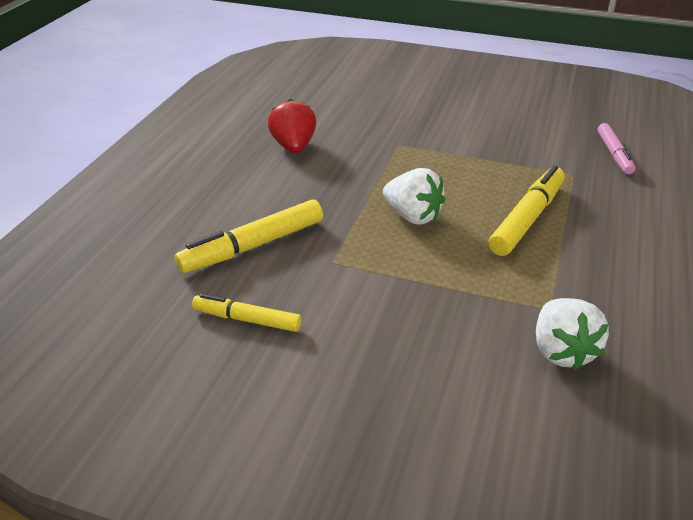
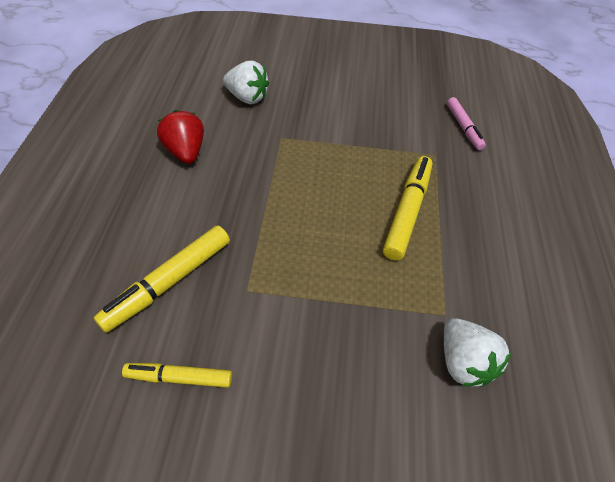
camera: 15 degrees left, 15 degrees up
white strawberry [383,168,446,225] -> white strawberry moved to [223,61,269,104]

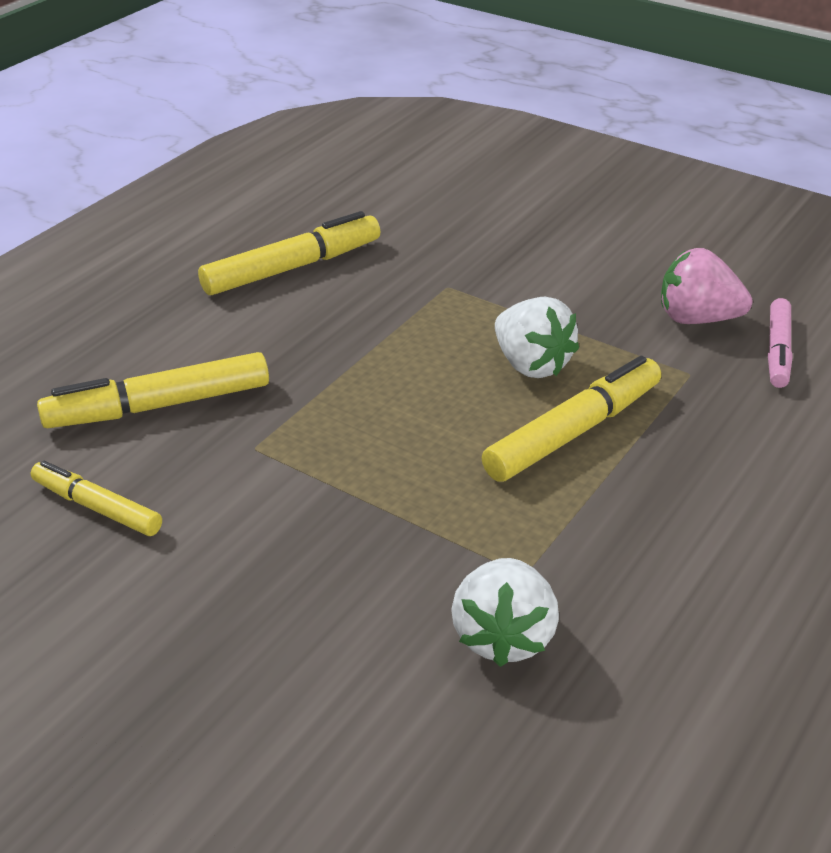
camera: 30 degrees right, 15 degrees down
red strawberry [157,110,204,164] -> yellow marker [198,211,380,295]
white strawberry [223,61,269,104] -> white strawberry moved to [495,297,579,378]
none -> pink strawberry [661,248,752,324]

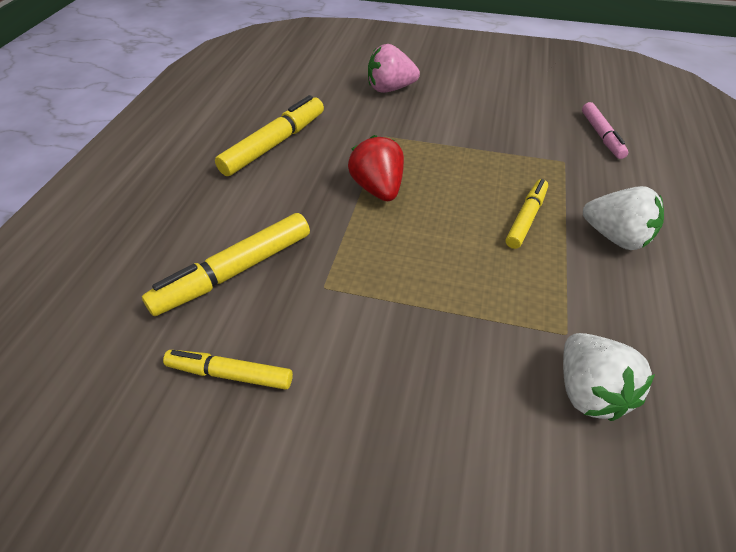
camera: 20 degrees left, 10 degrees up
yellow marker [482,356,661,482] -> yellow marker [506,179,548,249], size x0.63
white strawberry [495,297,579,378] -> white strawberry moved to [583,186,664,250]
pink strawberry [661,248,752,324] -> pink strawberry moved to [368,44,420,93]
none -> red strawberry [348,135,404,201]

